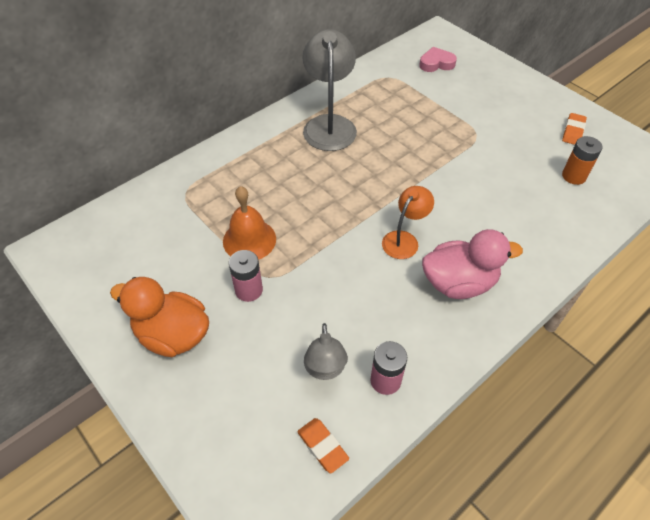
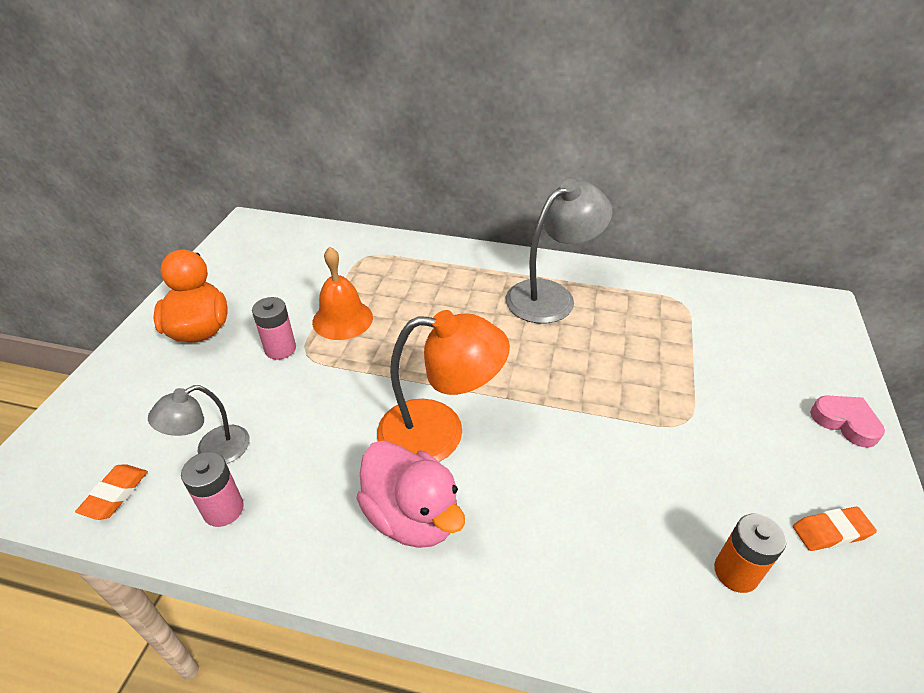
camera: 55 degrees right, 10 degrees down
orange lamp [382,186,434,259] -> orange lamp [377,310,510,462], size x1.73
pink heart [419,47,457,72] -> pink heart moved to [810,396,885,448]

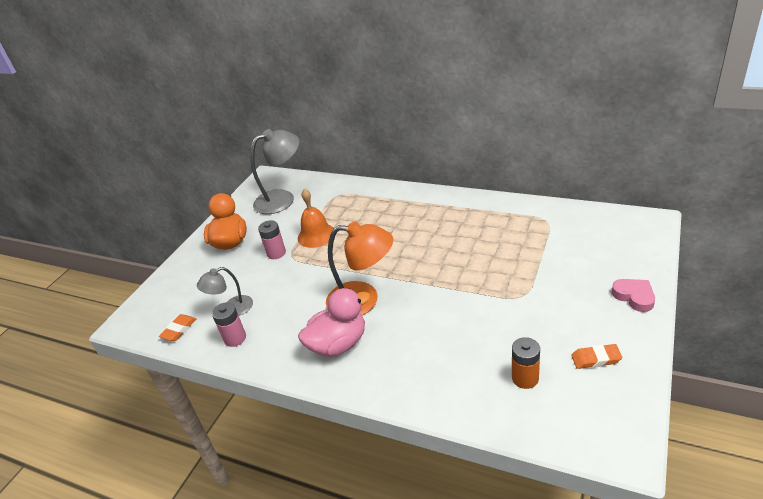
camera: 15 degrees right, 5 degrees down
pink duck [356,441,465,548] -> pink duck turned 90 degrees counterclockwise [298,288,371,357]
grey lamp [506,179,612,324] -> grey lamp moved to [251,129,299,214]

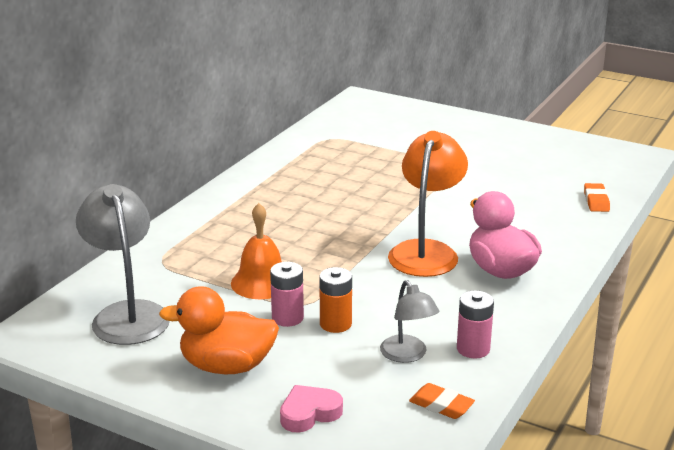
camera: 90 degrees left, 10 degrees down
orange battery [512,337,540,389] -> orange battery moved to [319,267,352,333]
orange eraser [571,344,623,369] -> orange eraser moved to [584,183,610,212]
pink heart [612,279,655,312] -> pink heart moved to [280,385,343,433]

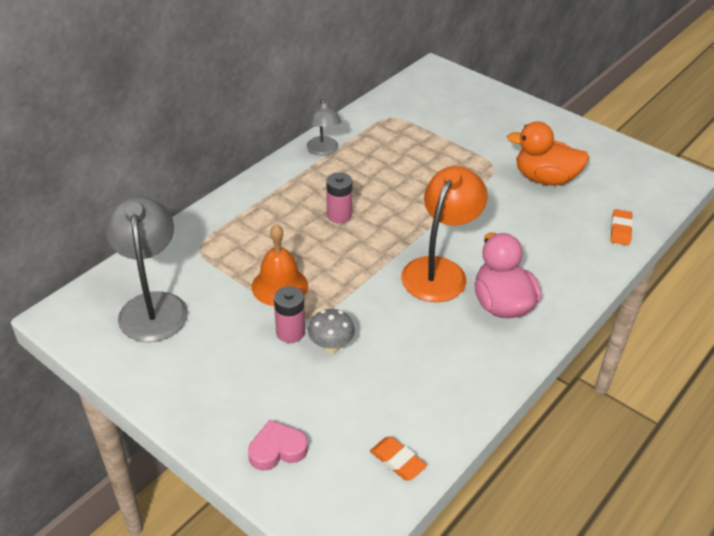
camera: 10 degrees right, 15 degrees up
orange duck [159,286,279,374] -> orange duck moved to [507,121,590,185]
orange battery [319,267,352,333] -> grey mushroom [308,309,355,353]
grey lamp [380,280,439,363] -> grey lamp moved to [307,99,341,156]
pink battery [457,290,494,358] -> pink battery moved to [327,172,352,223]

